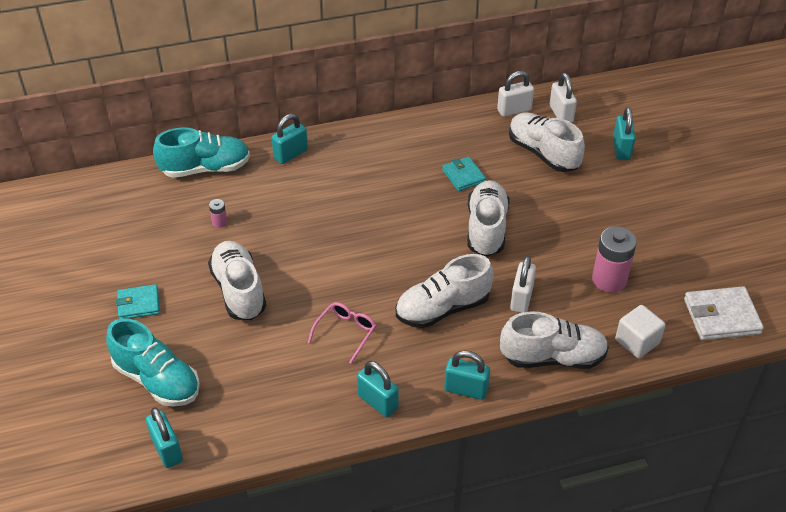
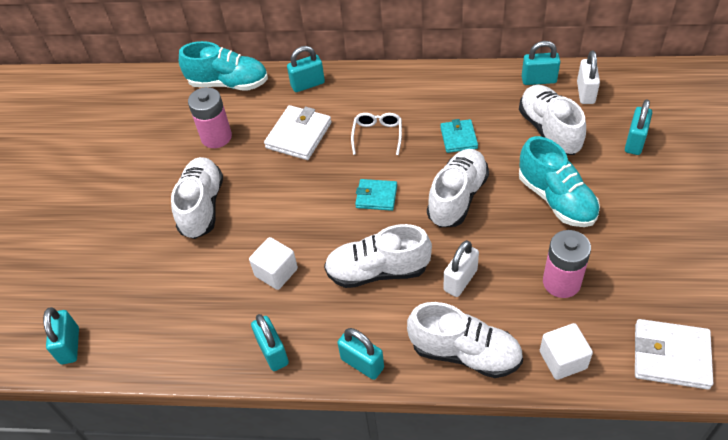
camera: 25 degrees right, 5 degrees up
turquoise shoe [106,318,200,407] -> turquoise shoe moved to [519,136,600,227]
turquoise wallet [116,284,160,319] -> turquoise wallet moved to [355,179,397,211]
pink battery [209,199,227,228] -> pink battery [188,87,232,148], size x2.17
pink glasses [308,302,376,364] -> white cube [249,237,298,290]
white padlock [497,71,534,117] -> turquoise padlock [522,41,560,85]
none -> white wallet [264,105,332,160]
none -> white glasses [351,113,402,155]

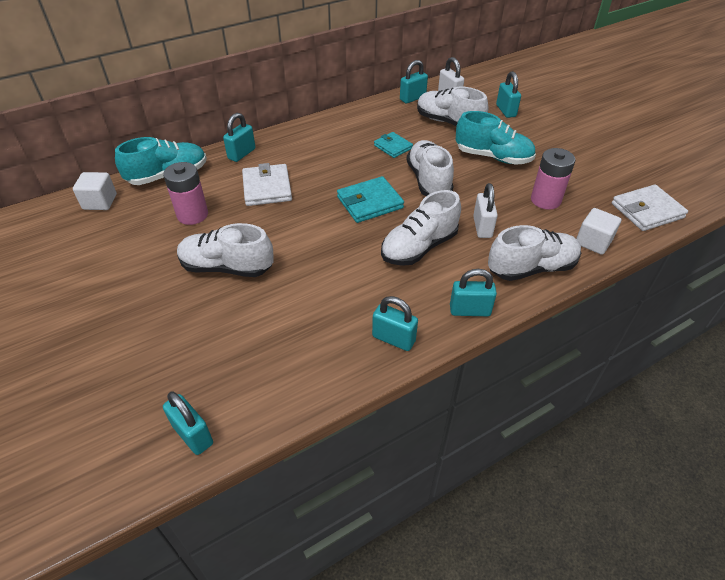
camera: 40 degrees left, 5 degrees down
white shoe [171,157,223,239] -> white shoe turned 45 degrees counterclockwise [177,223,274,277]
white cube [249,237,298,290] -> white cube moved to [73,172,117,210]
white glasses [351,113,402,155] -> none
turquoise wallet [355,179,397,211] -> turquoise wallet [337,176,404,223], size x1.57

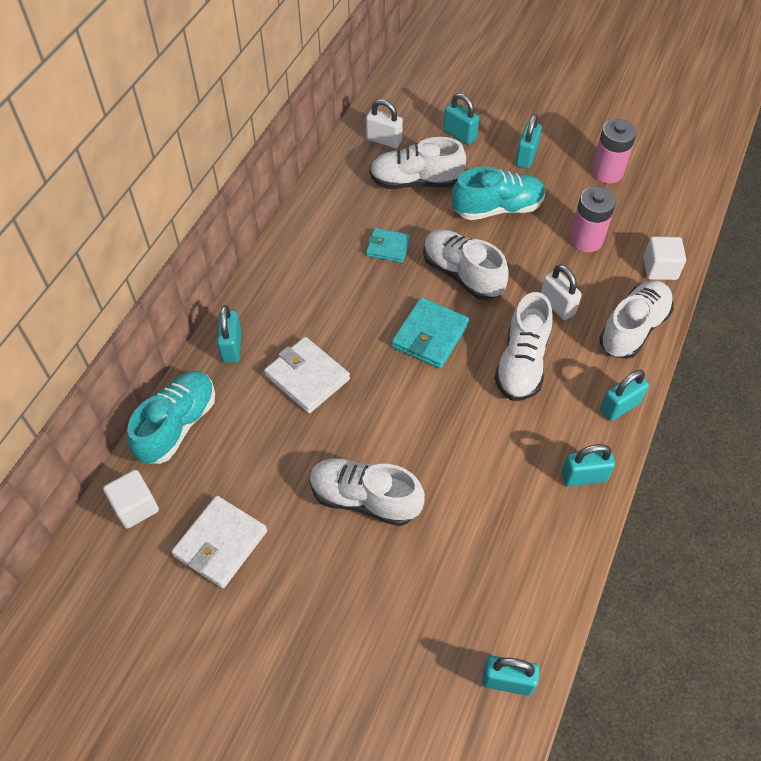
camera: 35 degrees left, 10 degrees up
pink battery [163,162,208,225] -> pink battery moved to [591,119,636,183]
white shoe [177,223,274,277] -> white shoe turned 45 degrees clockwise [309,458,425,526]
turquoise padlock [400,60,428,104] -> turquoise padlock moved to [516,114,542,169]
white wallet [612,184,688,231] -> white wallet moved to [171,496,267,588]

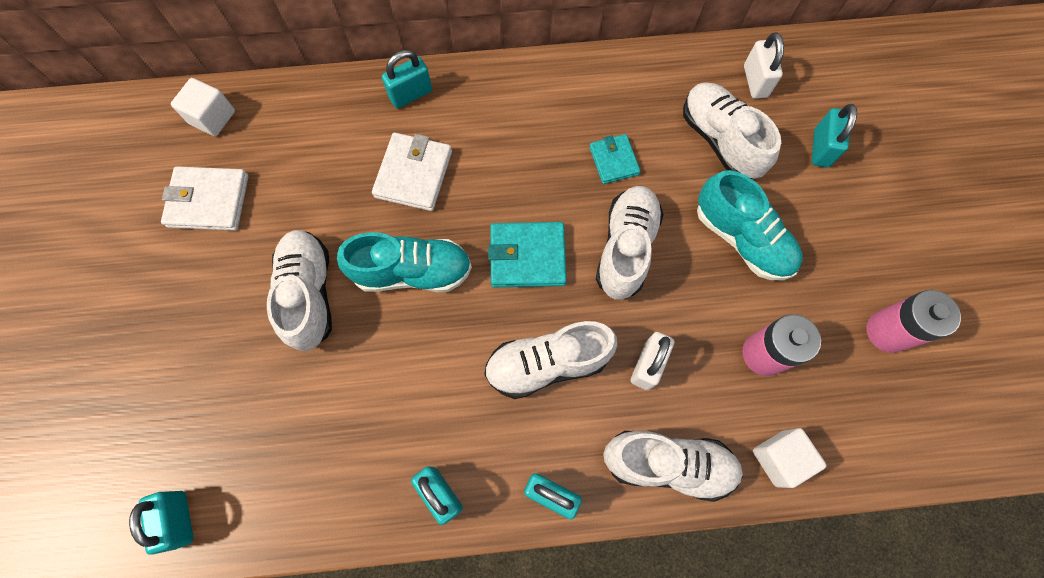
camera: 60 degrees right, 15 degrees up
turquoise shoe [127,371,215,464] -> turquoise shoe moved to [337,232,472,292]
turquoise padlock [516,114,542,169] -> none

